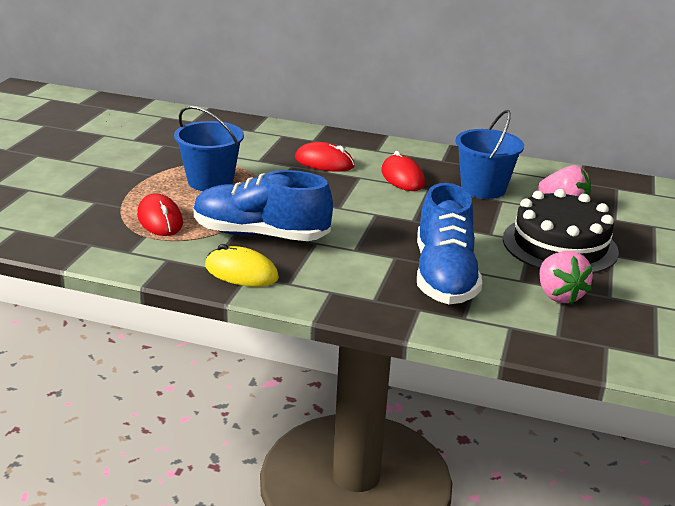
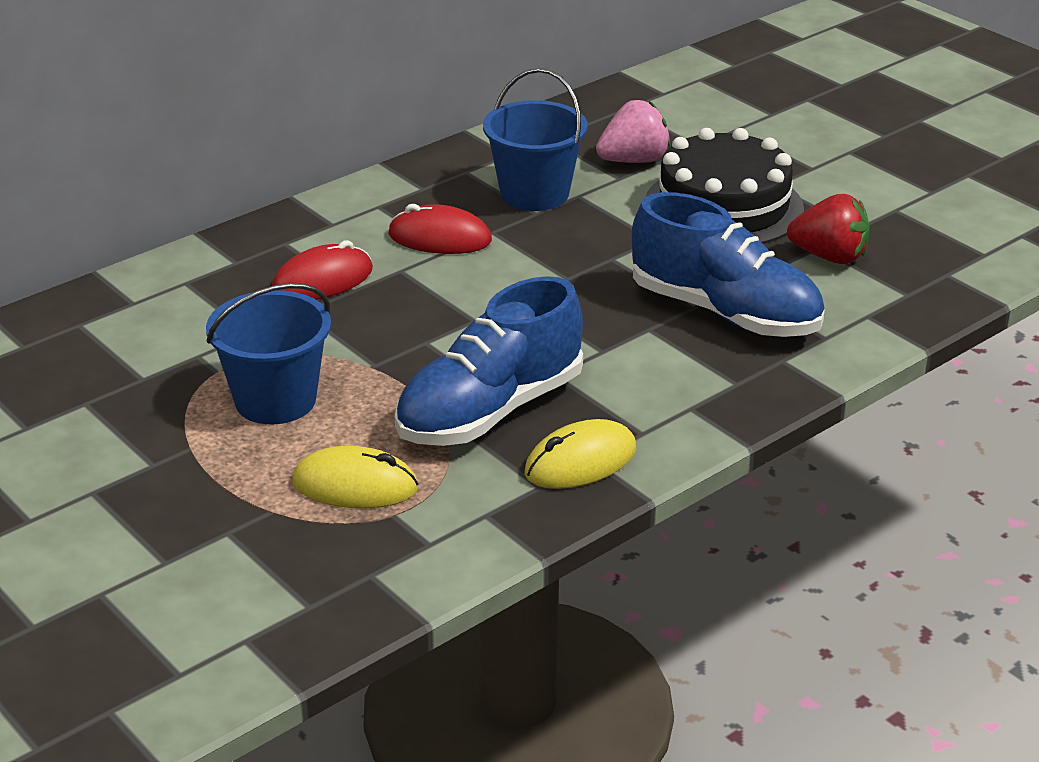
camera: 55 degrees left, 5 degrees up
red mouse [137,193,183,236] -> yellow mouse [292,446,418,509]
pink strawberry [539,251,593,305] -> red strawberry [787,194,870,264]

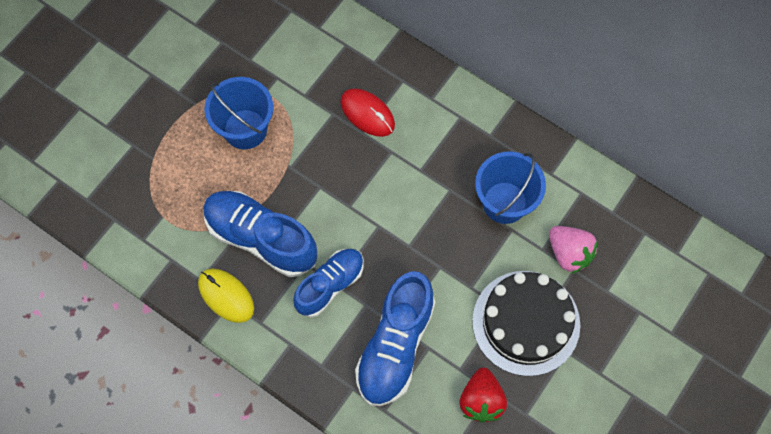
camera: 75 degrees right, 35 degrees up
yellow mouse [292,446,418,509] -> none
red mouse [388,204,492,254] -> none
none -> blue shoe [293,249,364,317]

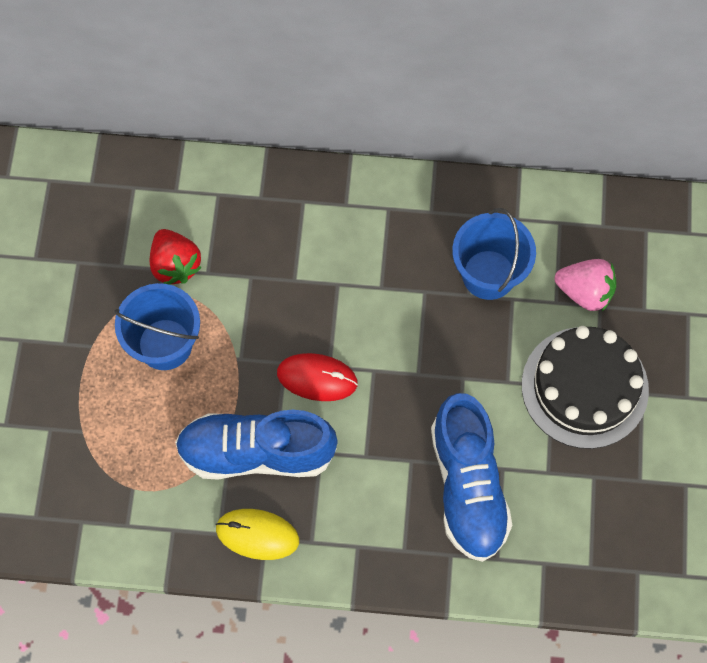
camera: 30 degrees left, 0 degrees up
blue shoe [293,249,364,317] -> none
red mouse [341,88,395,137] -> red mouse moved to [277,353,358,401]
red strawberry [460,368,507,423] -> red strawberry moved to [150,229,202,285]

